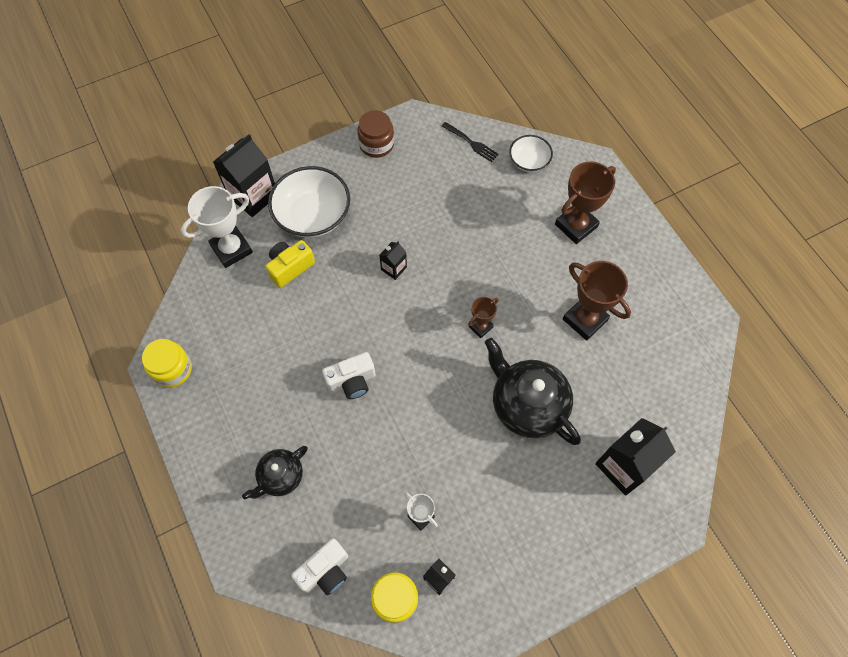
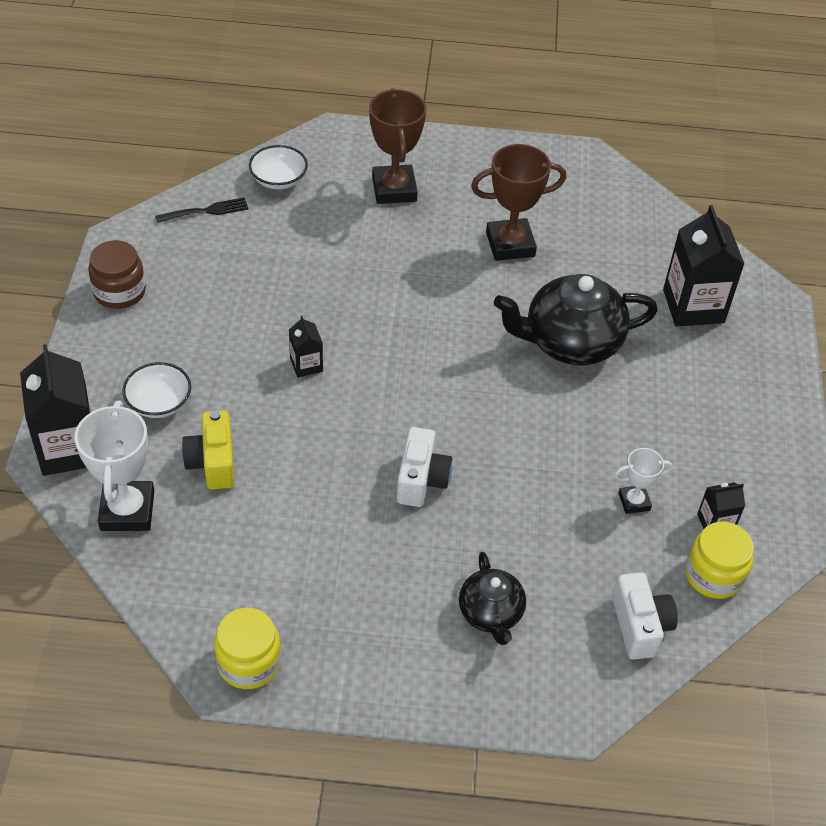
camera: 60 degrees left, 15 degrees down
white bowl [268,166,350,238] -> white bowl [122,362,191,418], size x0.56
brown trophy [468,297,498,338] -> none

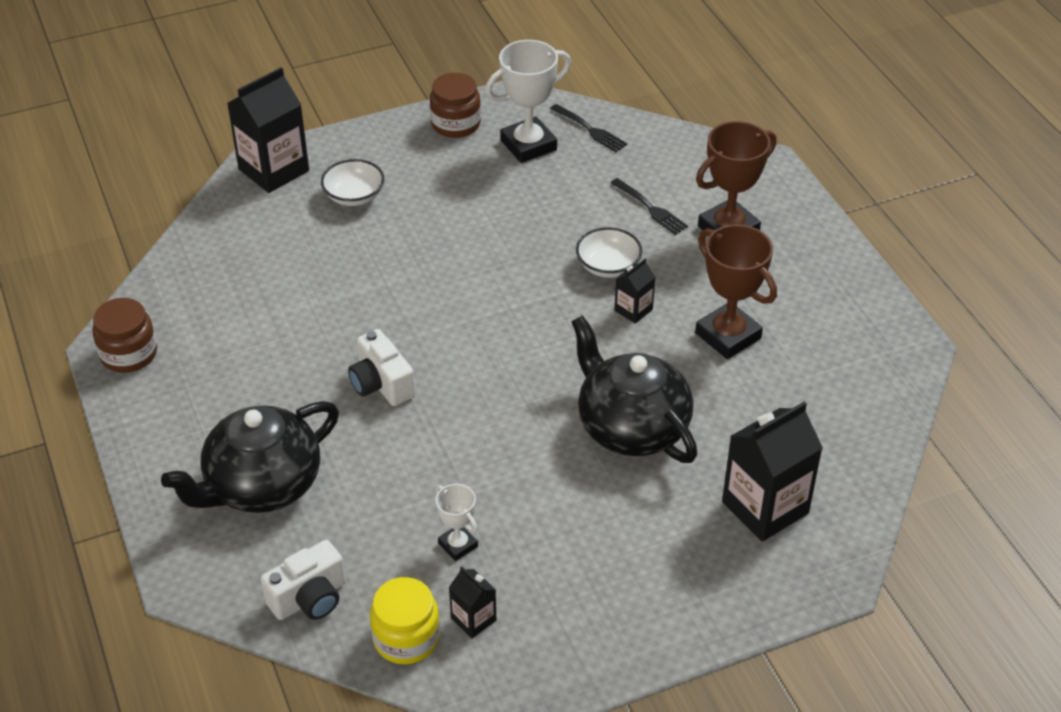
camera: 65 degrees right, 5 degrees down
white trophy [75,401,154,531] -> white trophy moved to [485,40,571,163]
yellow camera [182,410,235,490] -> none
yellow jar [214,608,281,689] -> brown jar [92,298,157,373]
white bowl [249,145,308,189] -> white bowl moved to [576,227,642,278]
black carton [289,316,323,378] -> black carton moved to [614,259,655,324]
white camera [397,427,452,507] -> white camera turned 75 degrees clockwise [348,329,415,406]
black teapot [459,552,526,645] -> black teapot [161,401,339,513], size x1.75
none -> black fork [611,178,688,235]

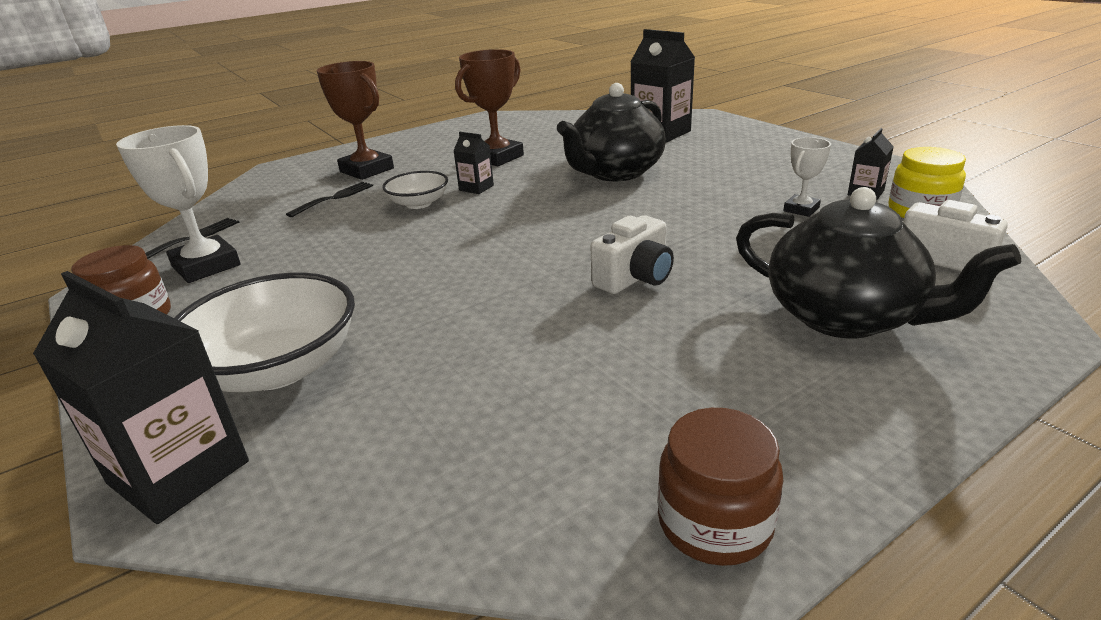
camera: 100 degrees left, 15 degrees down
white bowl [321,159,384,206] -> white bowl [174,273,355,392], size x1.80

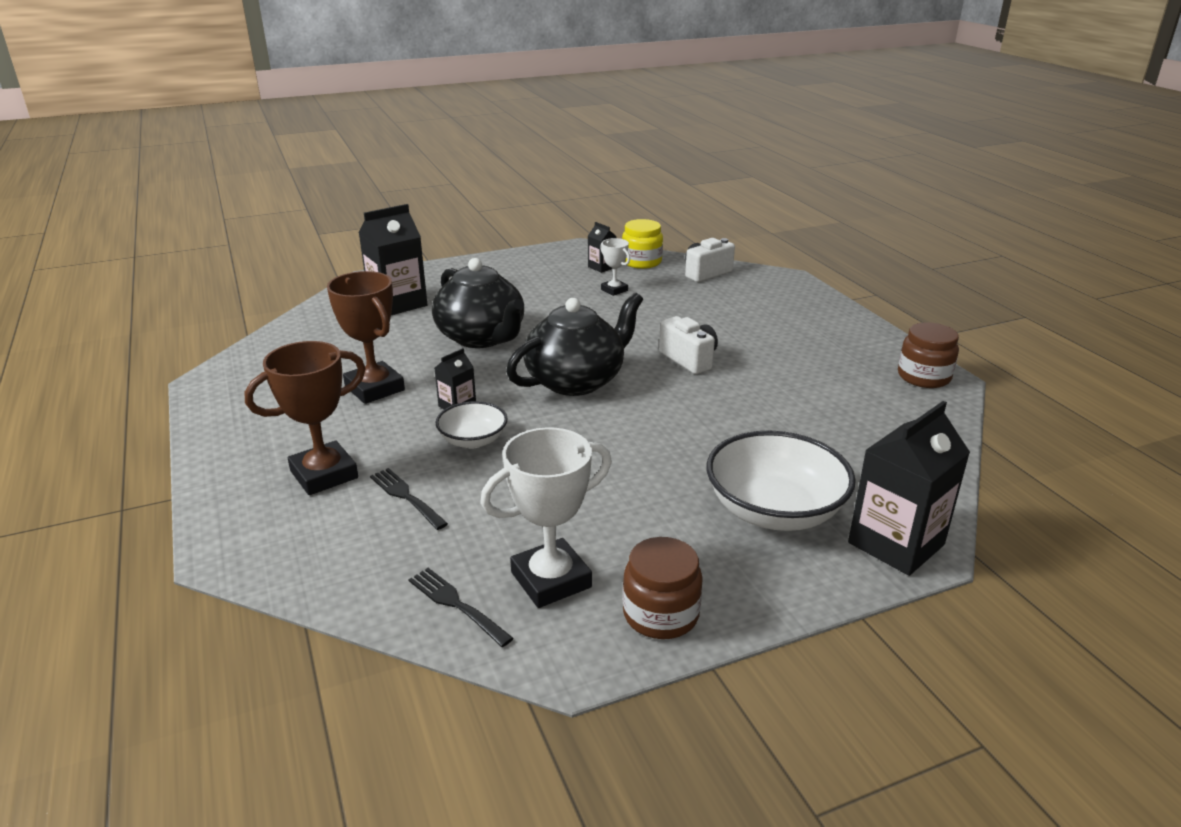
camera: 80 degrees left, 0 degrees up
black teapot [736,187,1021,339] -> black teapot moved to [506,292,643,396]

